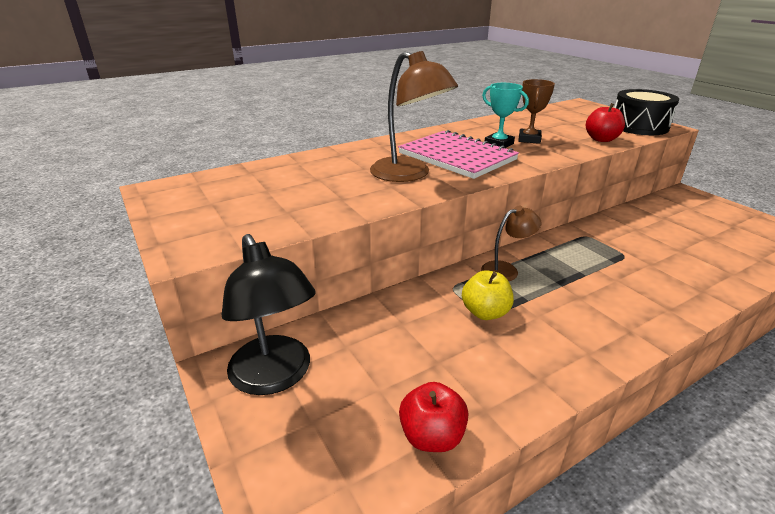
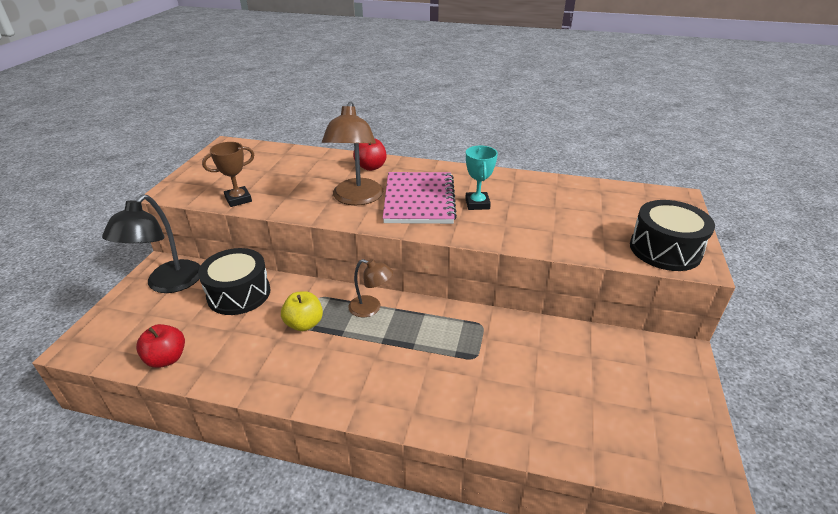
camera: 45 degrees right, 5 degrees up
brown trophy [518,79,555,144] -> brown trophy moved to [202,142,255,207]
red apple [586,103,625,142] -> red apple moved to [353,138,386,171]
none -> black drum [198,248,270,315]

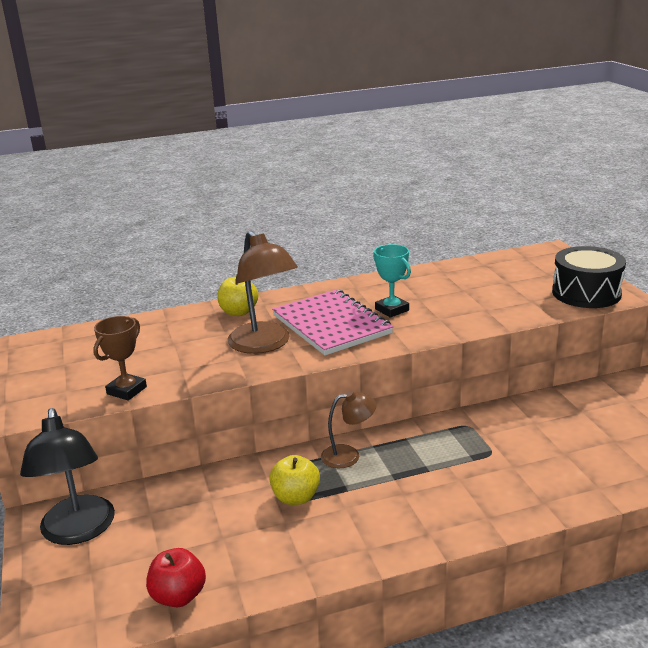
camera: 30 degrees left, 10 degrees down
black drum [198,248,270,315] -> none
red apple [353,138,386,171] -> yellow apple [217,275,259,316]

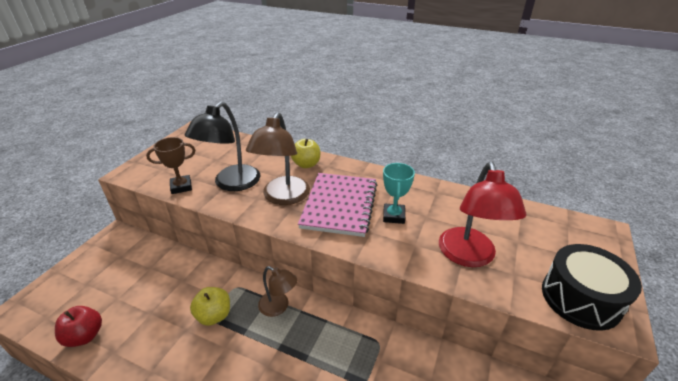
camera: 40 degrees right, 10 degrees up
black lamp [20,408,115,545] -> black lamp moved to [185,102,260,191]
none -> red lamp [439,162,527,267]

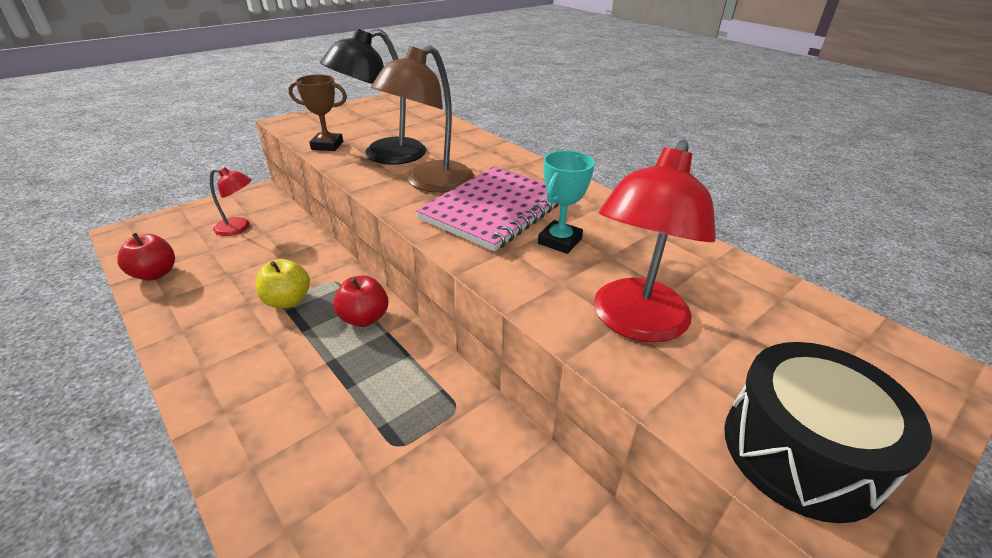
camera: 25 degrees right, 0 degrees up
brown lamp [258,266,297,317] -> red apple [333,276,388,327]
yellow apple [291,139,320,168] -> none
none -> red lamp [210,167,252,236]

